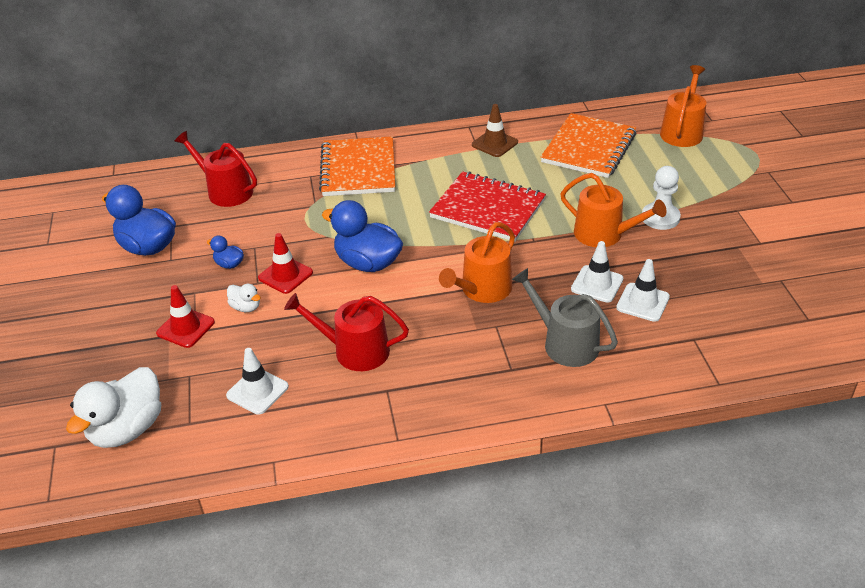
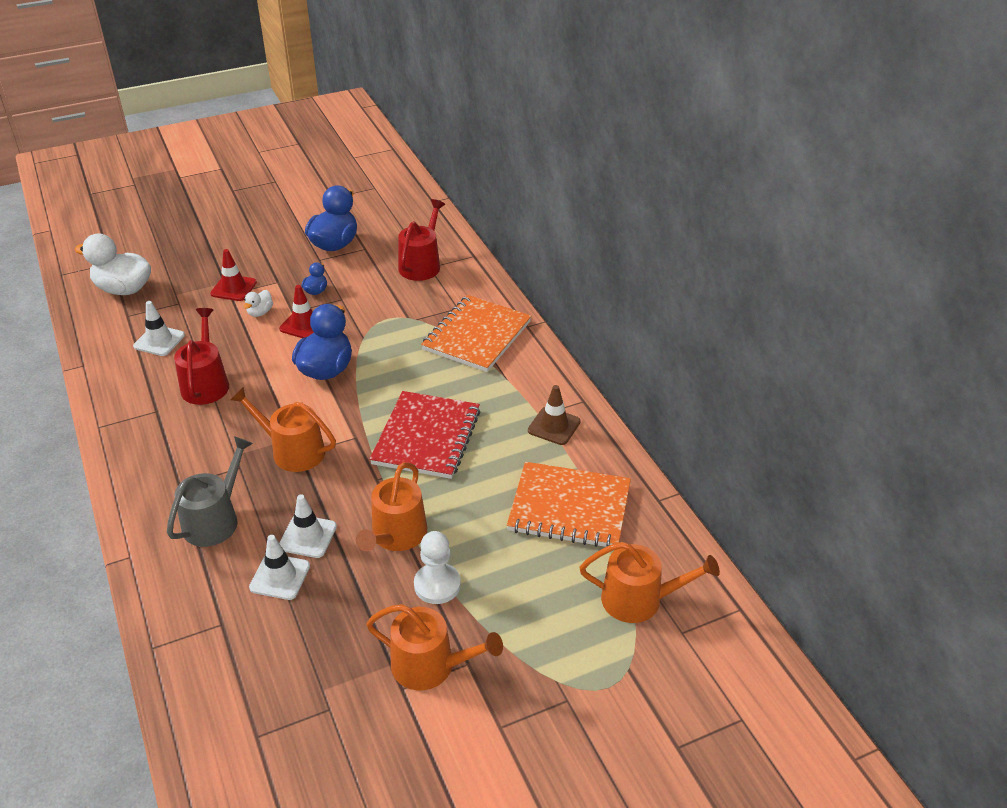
camera: 75 degrees right, 0 degrees up
orange notebook [319,136,395,196] -> orange notebook turned 45 degrees counterclockwise [421,295,531,372]
none -> orange watering can [366,604,503,690]

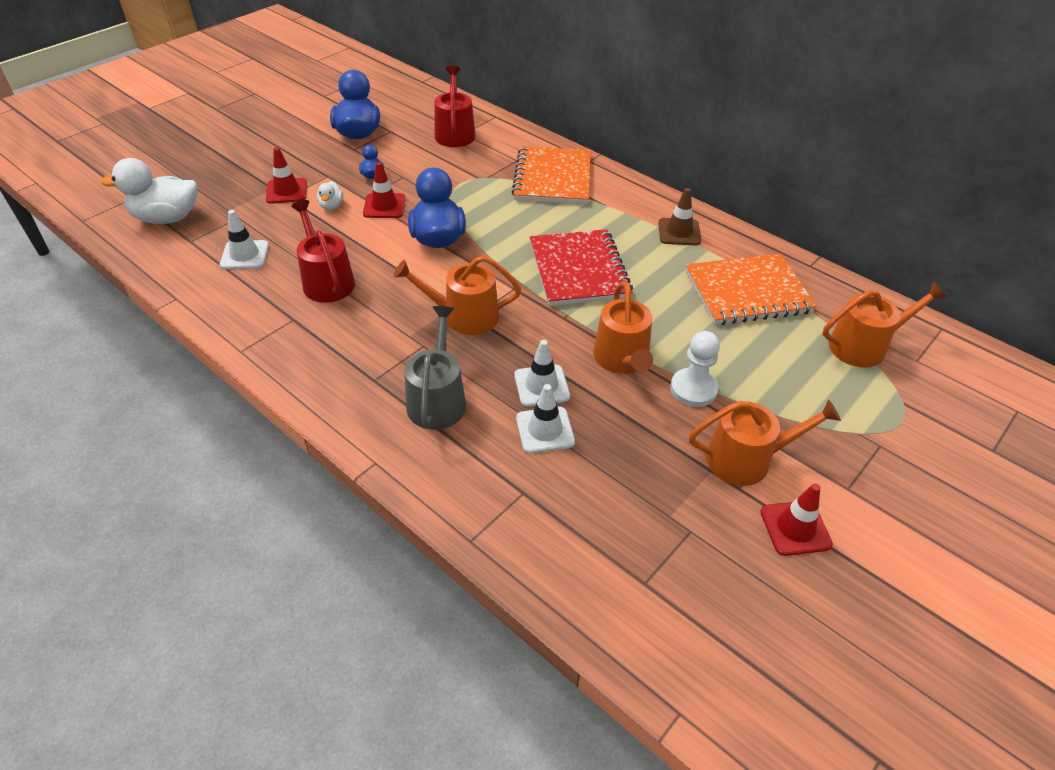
camera: 25 degrees left, 5 degrees up
none -> red traffic cone [760,483,833,556]

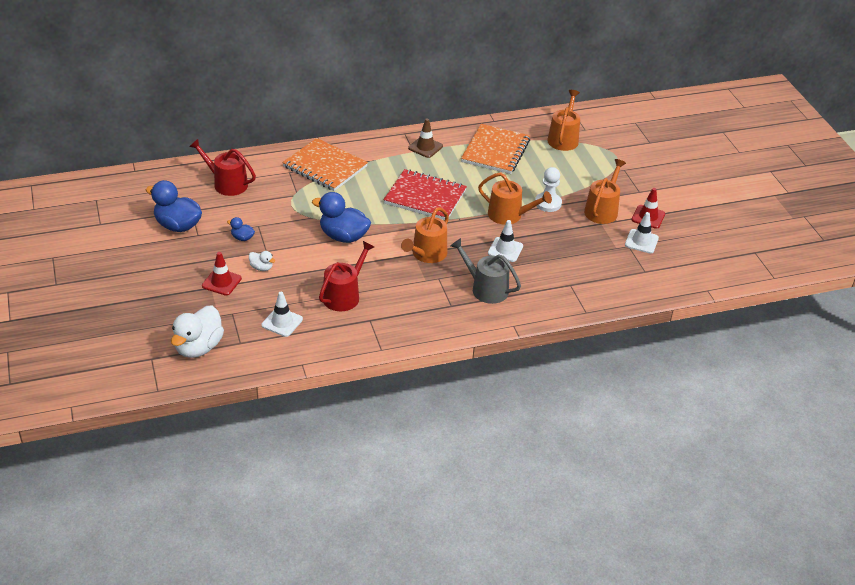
camera: 60 degrees left, 5 degrees down
red watering can [291,200,355,303] -> red watering can turned 120 degrees clockwise [319,241,374,311]
red traffic cone [363,162,406,218] -> none
white traffic cone [516,384,575,453] -> white traffic cone moved to [625,212,659,254]

